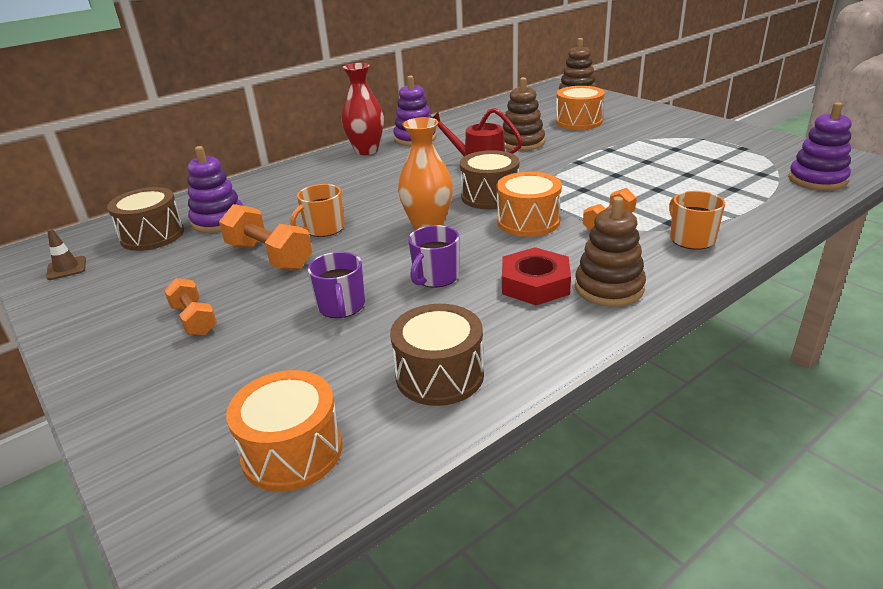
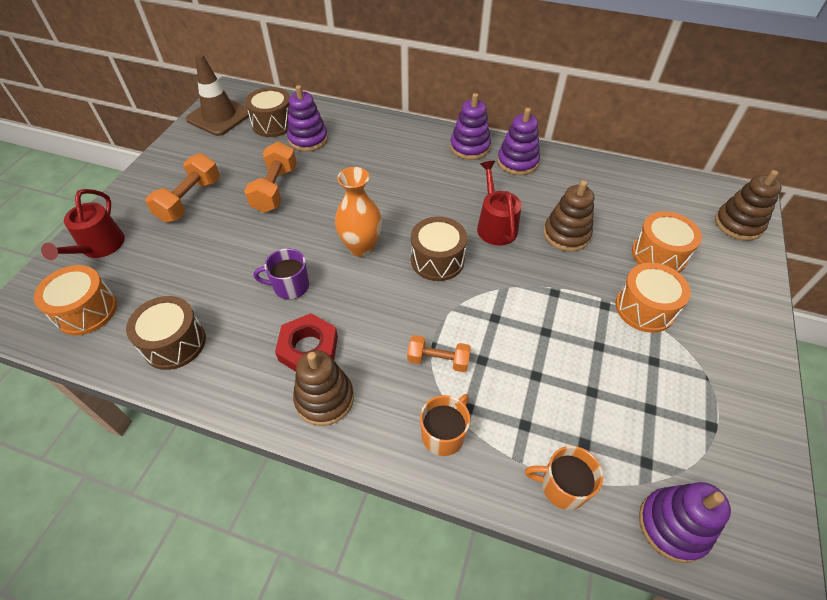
camera: 55 degrees right, 20 degrees up
brown traffic cone [46,229,86,280] -> brown traffic cone [186,54,249,136], size x2.23
orange dumbbell [164,278,217,336] -> orange dumbbell [145,153,220,223], size x1.58
orange mug [290,184,344,237] -> orange mug moved to [525,446,603,510]
purple mug [307,252,365,318] -> none
red vase [341,63,384,155] -> purple stacking toy [450,93,491,160]
orange drum [497,172,562,237] -> orange drum moved to [615,263,691,333]
none -> red watering can [41,189,125,260]

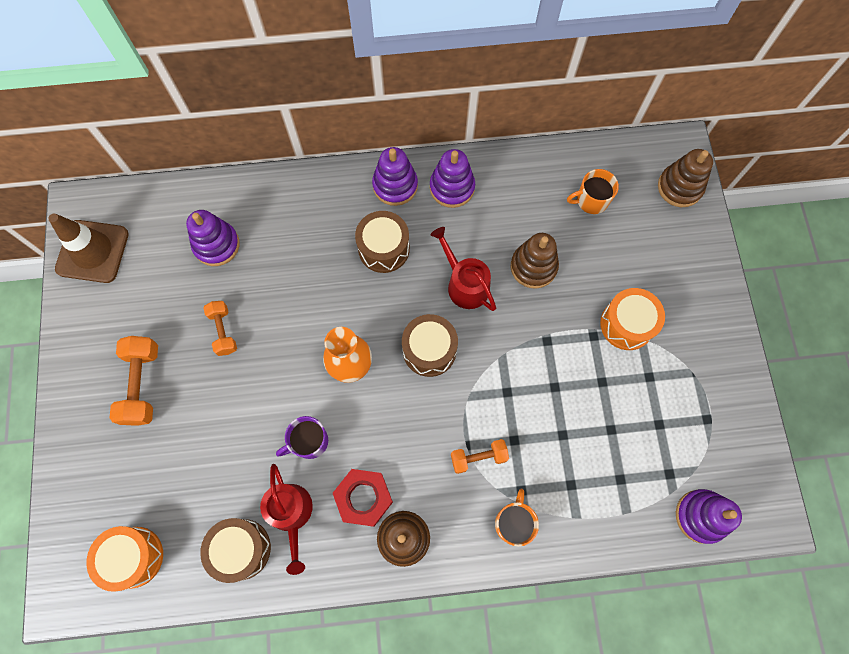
camera: 25 degrees left, 20 degrees up
red watering can [41,189,125,260] -> red watering can moved to [260,464,313,575]
orange dumbbell [244,142,297,213] -> orange dumbbell [203,301,237,356], size x0.63
brown drum [245,87,290,137] -> brown drum moved to [355,211,410,273]
orange mug [525,446,603,510] -> orange mug moved to [567,169,619,214]
orange drum [632,211,702,273] -> none

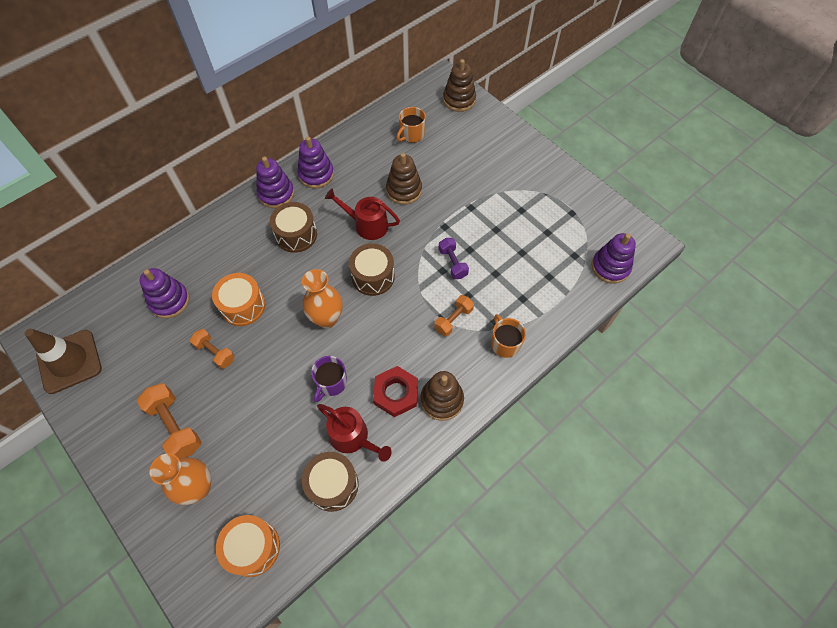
camera: 35 degrees left, 10 degrees down
orange drum [600,288,665,350] -> orange drum moved to [212,273,265,326]
none -> orange vase [149,453,211,505]
none -> purple dumbbell [439,238,469,279]

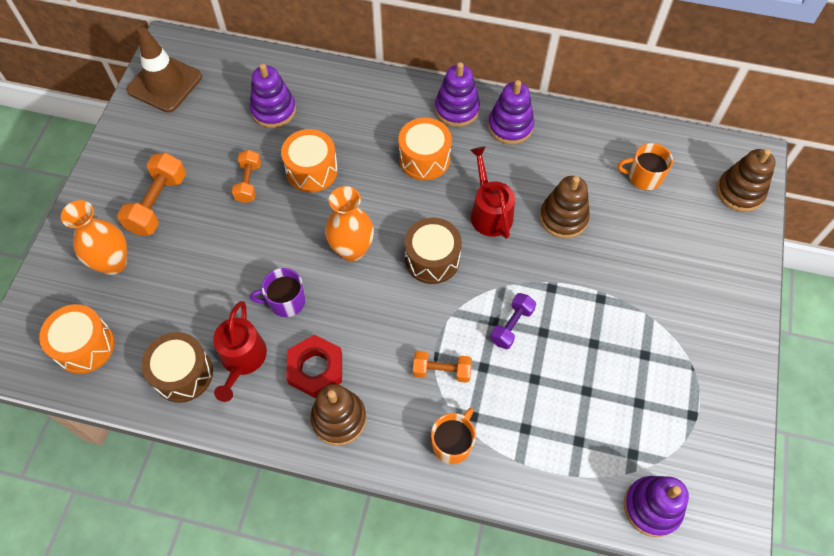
camera: 55 degrees right, 0 degrees up
brown drum [270,202,317,253] -> orange drum [399,118,452,180]

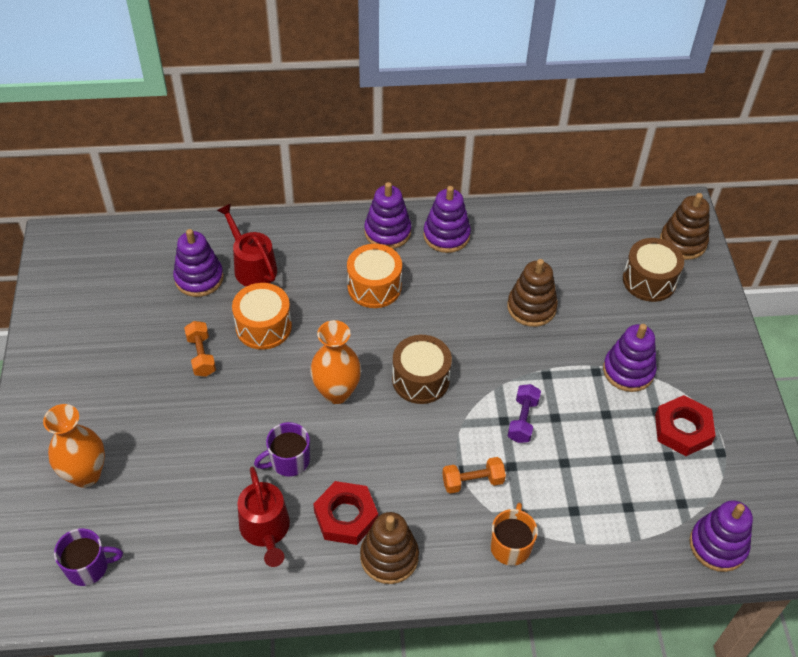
camera: 20 degrees left, 10 degrees down
orange drum [39,304,115,374] -> purple mug [54,528,123,586]
orange dumbbell [117,153,186,236] -> none
brown traffic cone [126,27,202,113] -> none
brown drum [142,332,213,403] -> brown drum moved to [623,238,684,302]
red watering can [470,146,515,239] -> red watering can moved to [217,204,277,286]
orange mug [618,143,673,190] -> none
none -> purple stacking toy [603,324,657,392]
none -> red nut [655,395,716,456]

